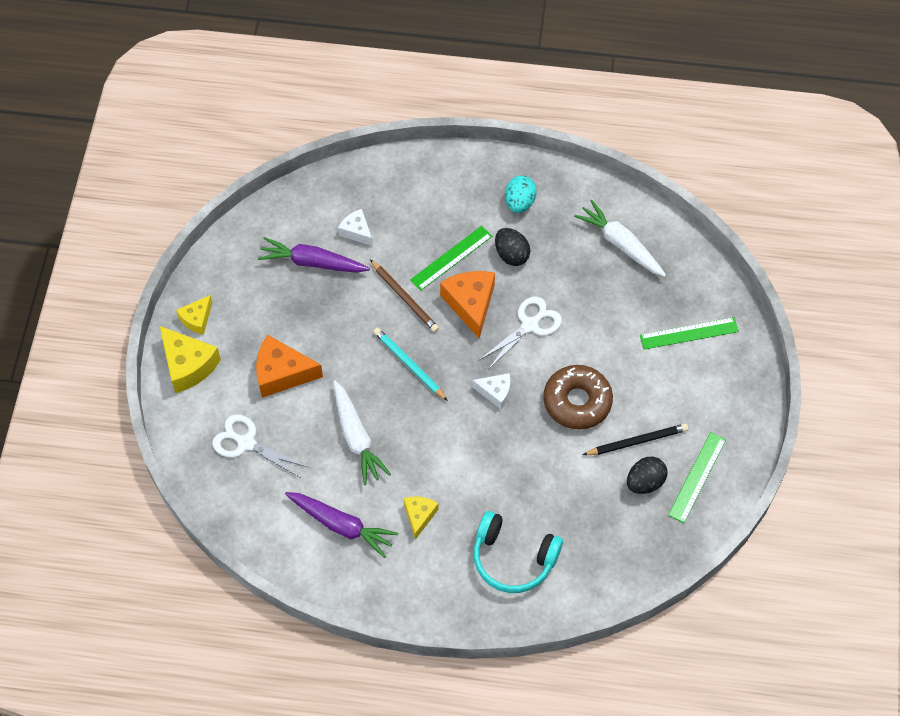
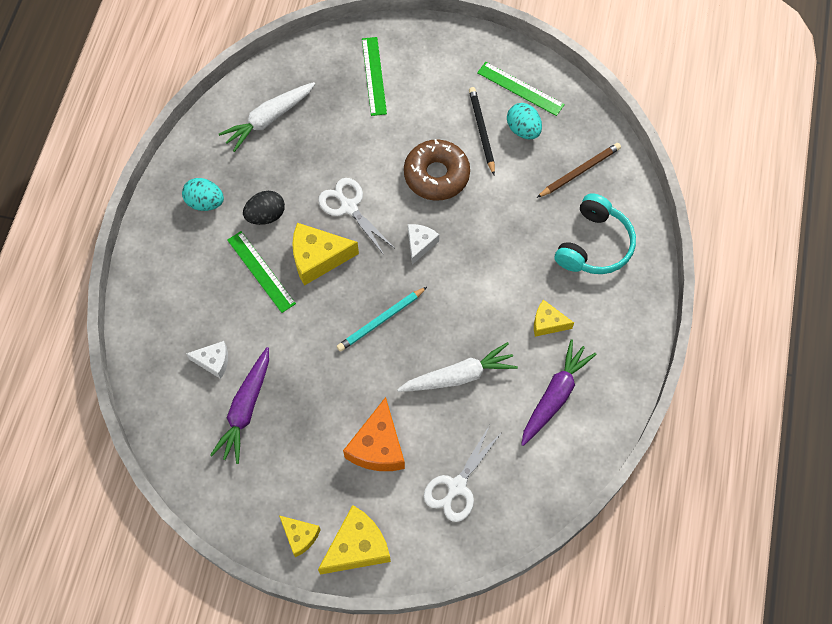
camera: 85 degrees left, 5 degrees up
white cheese [338,209,373,246] -> white cheese turned 135 degrees counterclockwise [186,341,228,379]
brown pencil [370,260,439,332] -> brown pencil moved to [537,143,621,198]
orange cheese [440,271,495,338] -> yellow cheese [292,223,359,286]
black egg [627,457,667,494] -> turquoise egg [507,103,542,139]

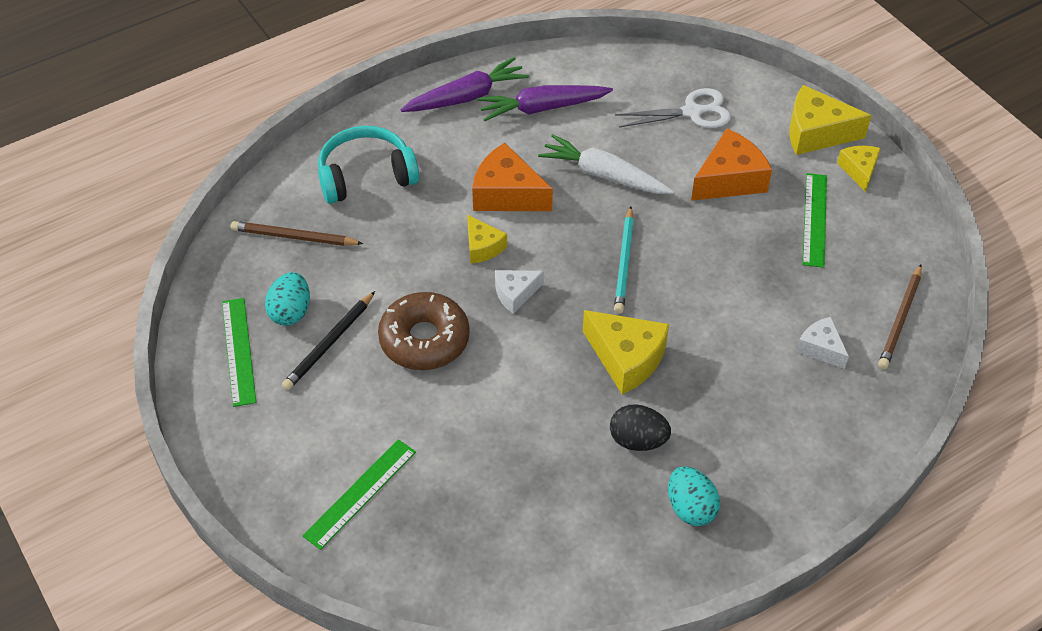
camera: 135 degrees left, 15 degrees down
purple carrot [210,347,269,464] -> purple carrot moved to [401,57,529,112]
white carrot [219,82,315,152] -> none
green ruler [227,231,296,313] -> green ruler moved to [802,173,827,268]
white scissors [318,178,394,255] -> none
turquoise pencil [337,287,427,352] -> turquoise pencil turned 90 degrees clockwise [614,206,634,314]
yellow cheese [534,300,574,337] -> yellow cheese moved to [467,215,507,264]
none -> orange cheese [472,143,553,211]
none -> brown pencil [878,265,922,369]

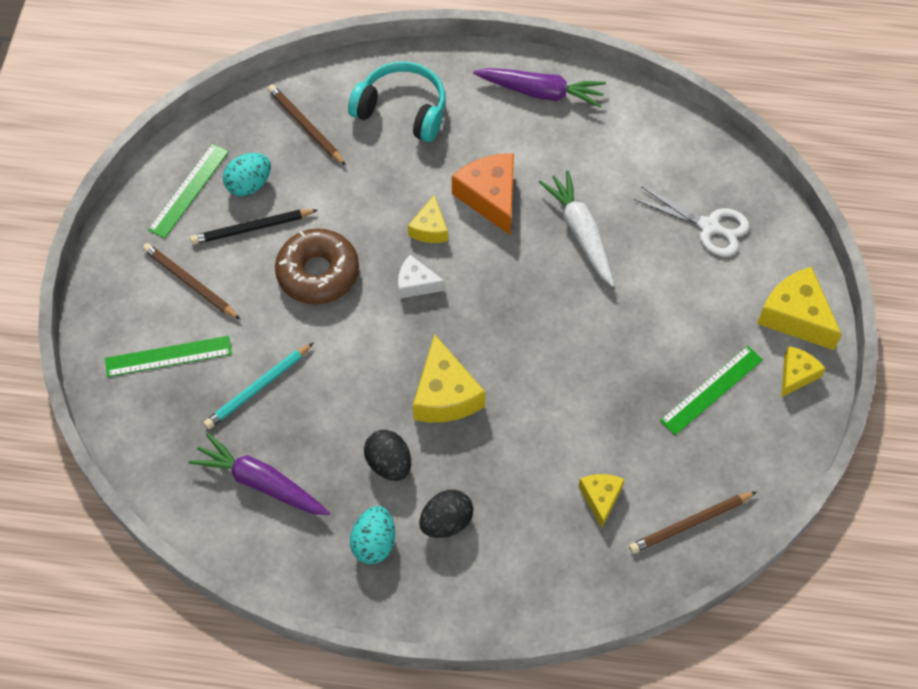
camera: 40 degrees right, 10 degrees up
purple carrot [477,85,613,122] -> purple carrot moved to [188,433,330,515]
turquoise pencil [614,206,634,314] -> turquoise pencil moved to [204,343,313,429]
orange cheese [691,129,772,201] -> none
white cheese [796,317,849,369] -> yellow cheese [578,474,625,528]
none -> brown pencil [143,243,241,320]
none -> black egg [419,490,473,538]

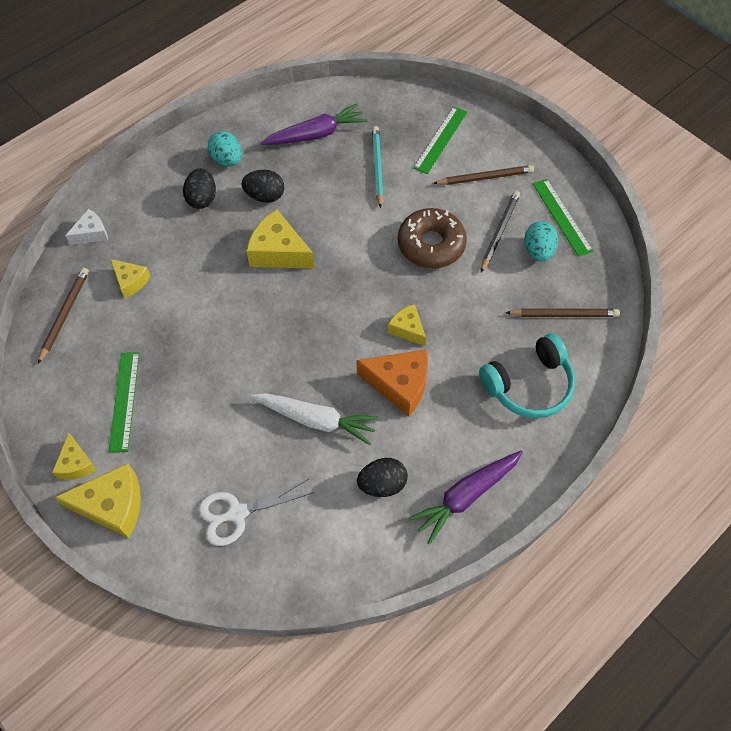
camera: 130 degrees right, 0 degrees up
white cheese [398,255,445,299] -> white cheese moved to [65,209,108,245]
none -> black egg [357,458,408,497]

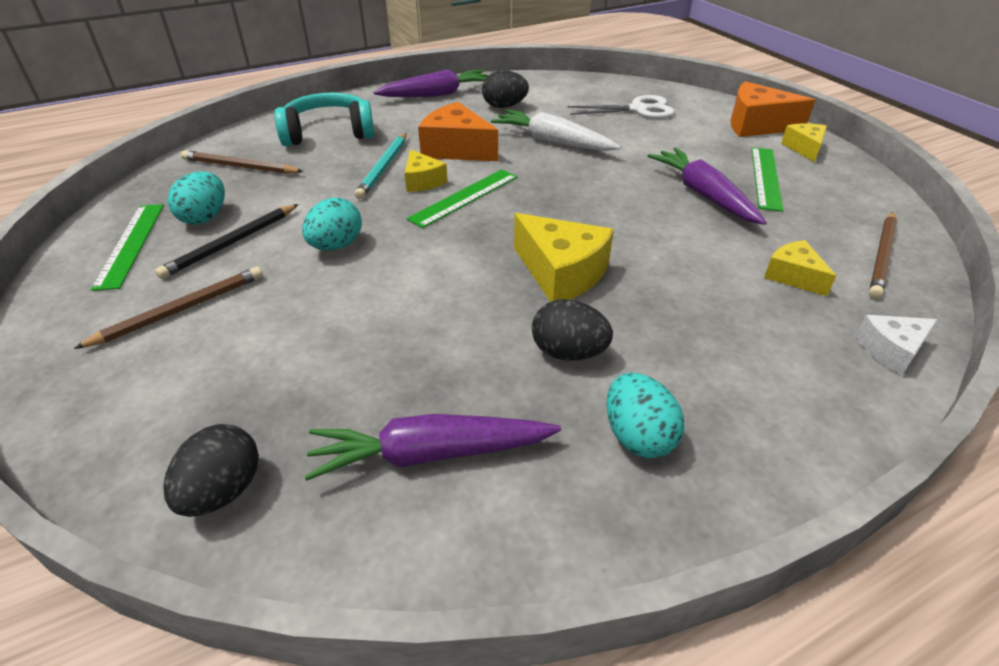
camera: 165 degrees left, 20 degrees down
yellow cheese [55,463,141,538] -> orange cheese [731,81,815,137]
black egg [183,168,216,209] -> black egg moved to [163,424,259,517]
turquoise pencil [372,126,383,208] -> turquoise pencil moved to [354,133,406,199]
brown donut [398,208,467,268] -> turquoise egg [302,197,362,251]
green ruler [413,107,467,174] -> green ruler moved to [407,169,517,228]
brown pencil [433,165,534,185] -> brown pencil turned 135 degrees clockwise [74,267,263,349]
none -> purple carrot [648,147,767,225]

